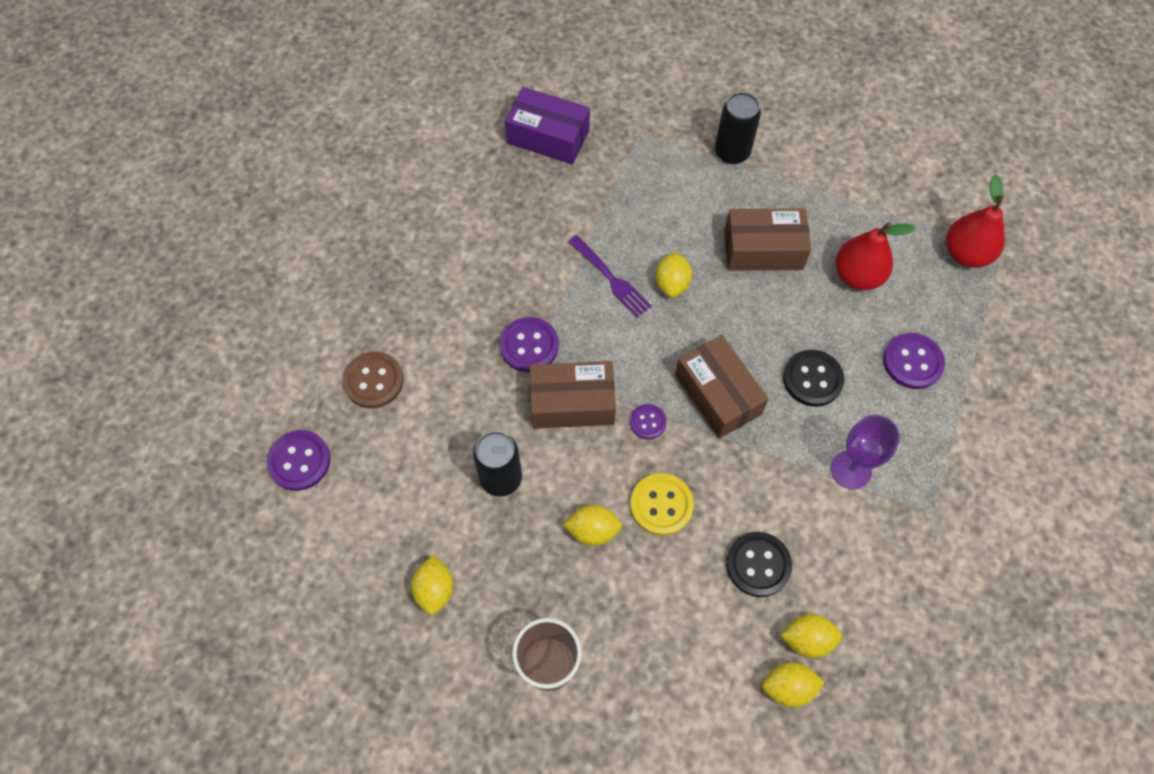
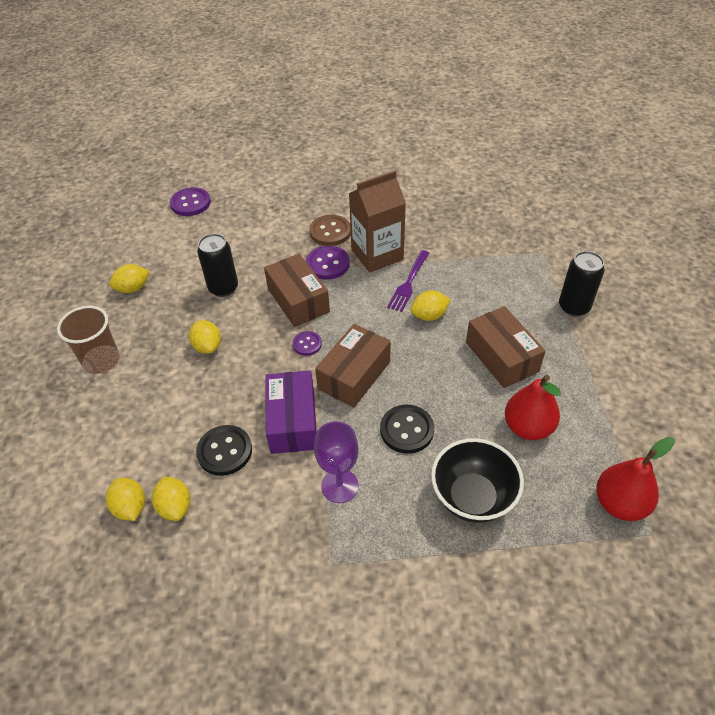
camera: 65 degrees right, 15 degrees down
brown button [343,351,404,409] -> brown button moved to [309,215,351,246]
purple box [505,87,590,165] -> purple box moved to [265,371,317,454]
yellow button [630,473,694,536] -> none
purple button [883,333,945,389] -> black bowl [431,438,524,523]
none -> brown carton [349,171,406,273]

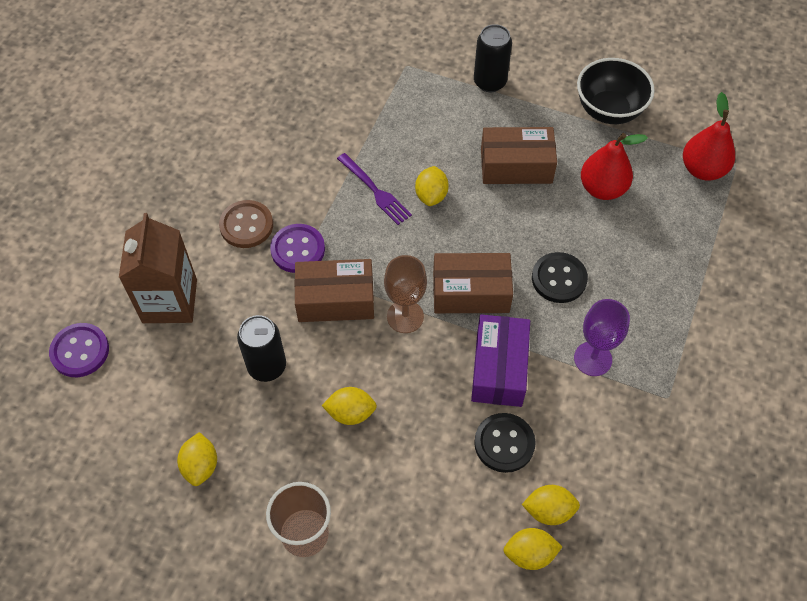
camera: 65 degrees left, 10 degrees up
purple box [265,371,317,454] -> purple box turned 75 degrees clockwise [471,314,530,407]
purple button [292,331,322,356] -> brown goblet [384,255,427,333]
brown box [315,324,391,408] -> brown box turned 60 degrees counterclockwise [433,253,513,313]
brown carton [349,171,406,273] -> brown carton moved to [119,213,197,323]
black bowl [431,438,524,523] -> black bowl moved to [577,58,655,124]

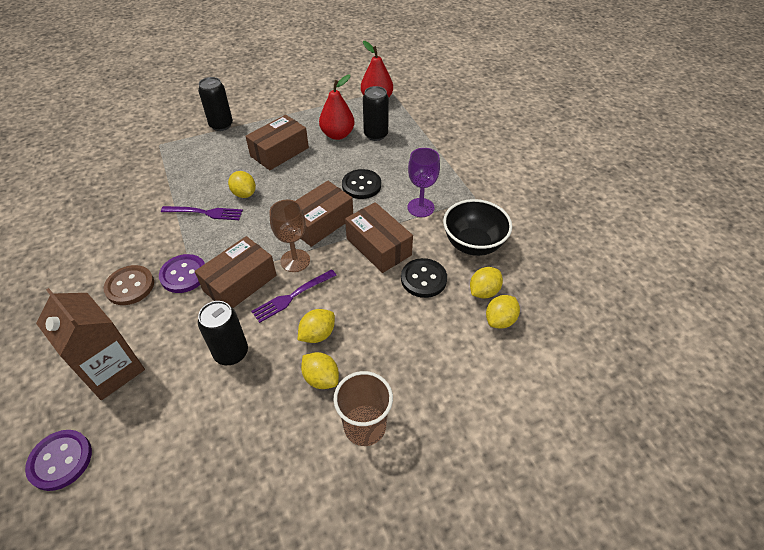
camera: 45 degrees left, 10 degrees down
yellow lemon [177,432,217,486] -> yellow lemon moved to [301,352,339,389]
purple box [471,314,530,407] -> brown box [345,202,413,273]
black bowl [577,58,655,124] -> black bowl moved to [443,199,512,256]
none -> purple fork [251,269,337,323]
none -> black can [363,86,389,141]

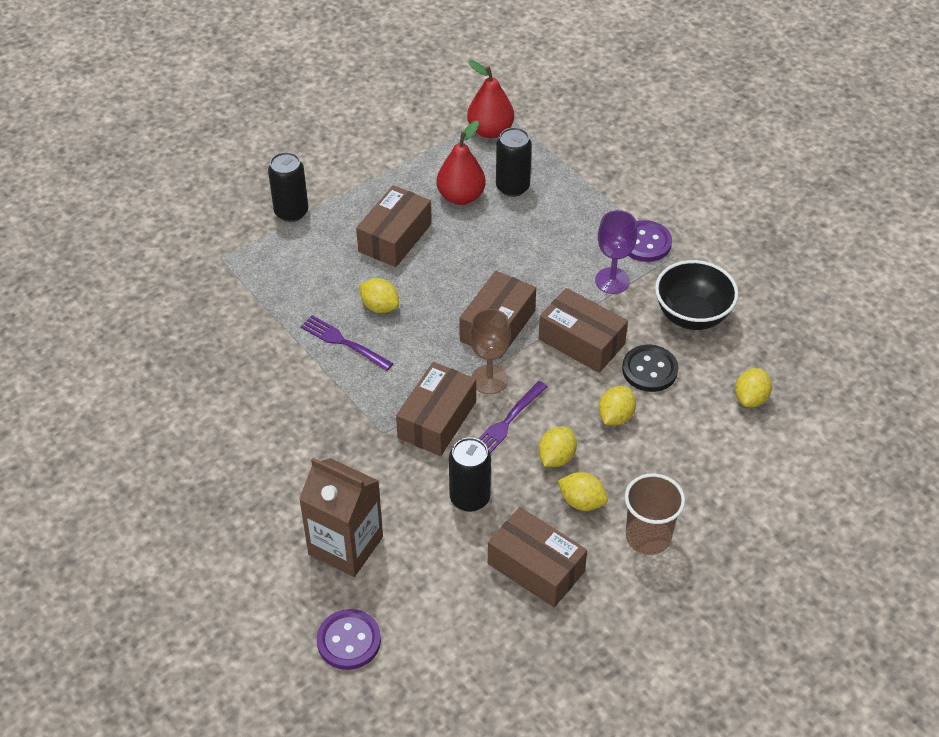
camera: 15 degrees left, 0 degrees up
brown button [104,265,154,305] -> none
purple button [159,254,205,293] -> purple button moved to [628,220,672,262]
purple fork [161,206,243,220] -> purple fork turned 135 degrees counterclockwise [300,315,393,371]
black button [342,169,381,199] -> none
yellow lemon [470,267,503,299] -> yellow lemon moved to [598,386,636,426]
none -> brown box [488,507,587,607]

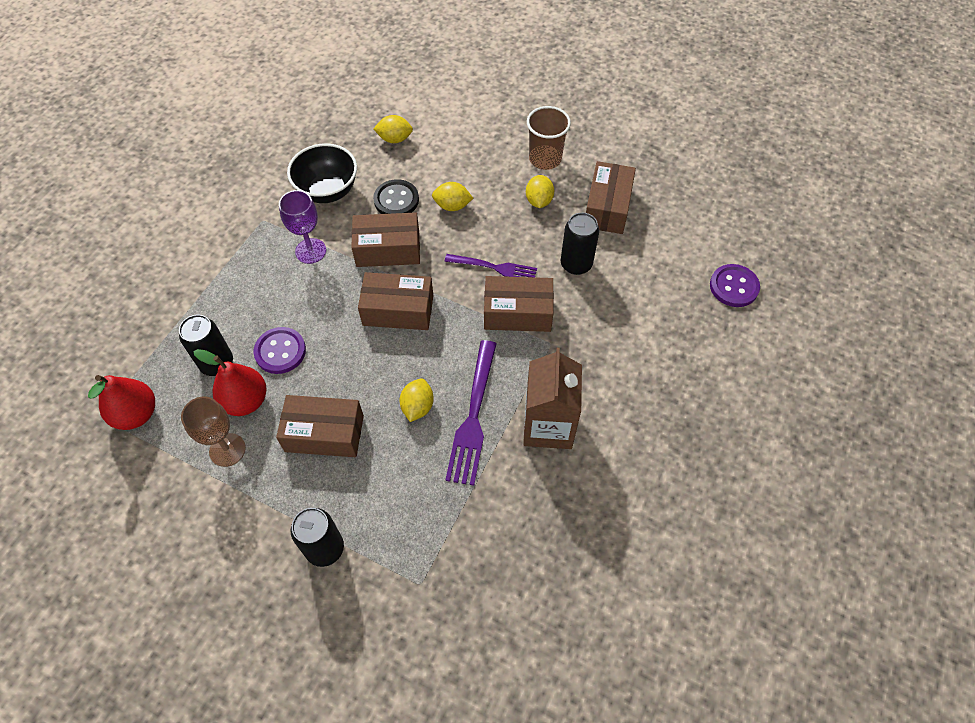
camera: 115 degrees left, 10 degrees up
brown carton [299,458,383,577] -> brown carton moved to [523,348,582,449]
purple fork [300,315,393,371] -> purple fork [445,340,497,486], size x1.53
brown goblet [470,309,511,394] -> brown goblet moved to [181,397,246,467]
yellow lemon [538,427,577,467] -> none
brown box [539,288,628,373] -> brown box turned 75 degrees clockwise [351,212,420,267]
purple button [628,220,672,262] -> purple button moved to [253,327,306,374]

